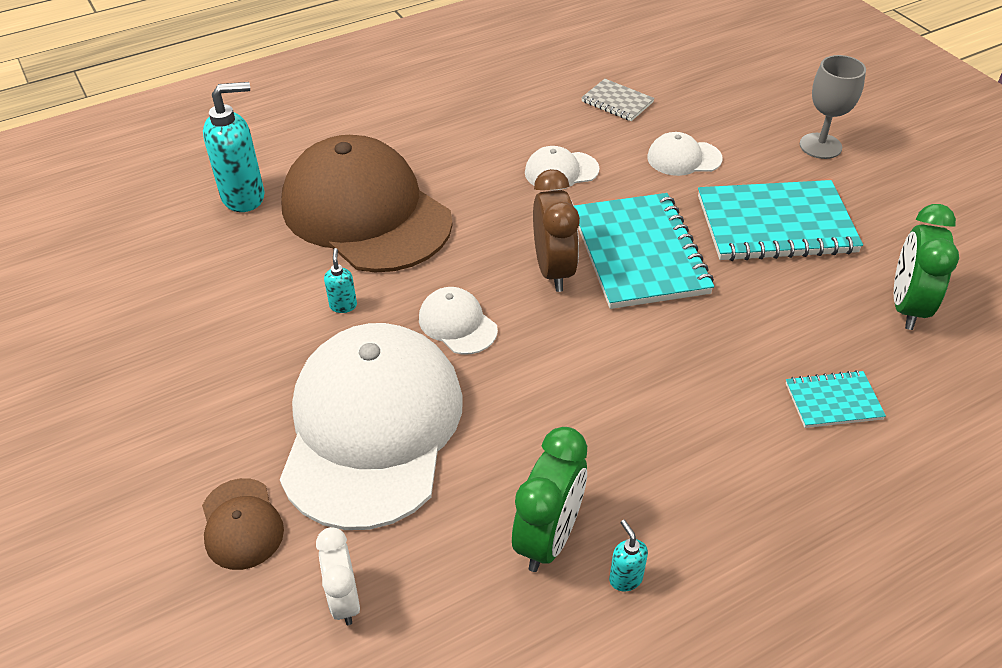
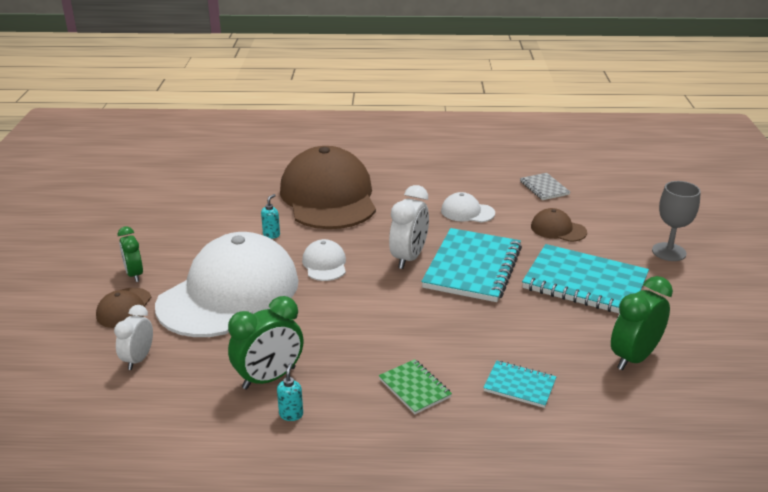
camera: 30 degrees right, 15 degrees down
turquoise soap dispenser [203,82,265,212] -> none
brown clock [533,169,580,292] -> white clock [389,185,429,269]
white cap [647,132,723,176] -> brown cap [531,208,587,242]
none -> green clock [118,226,143,282]
none -> green notebook [379,359,452,414]

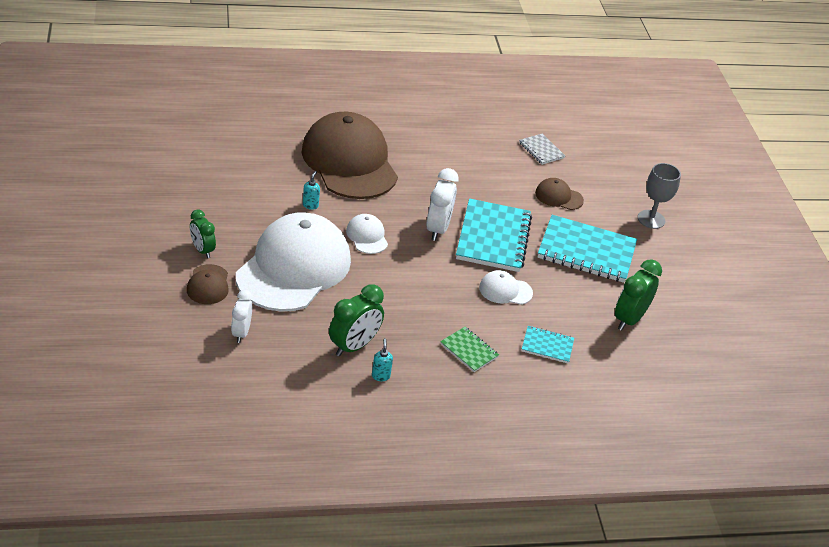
camera: 15 degrees left, 10 degrees up
white cap [441,192,495,223] -> white cap moved to [479,270,533,305]

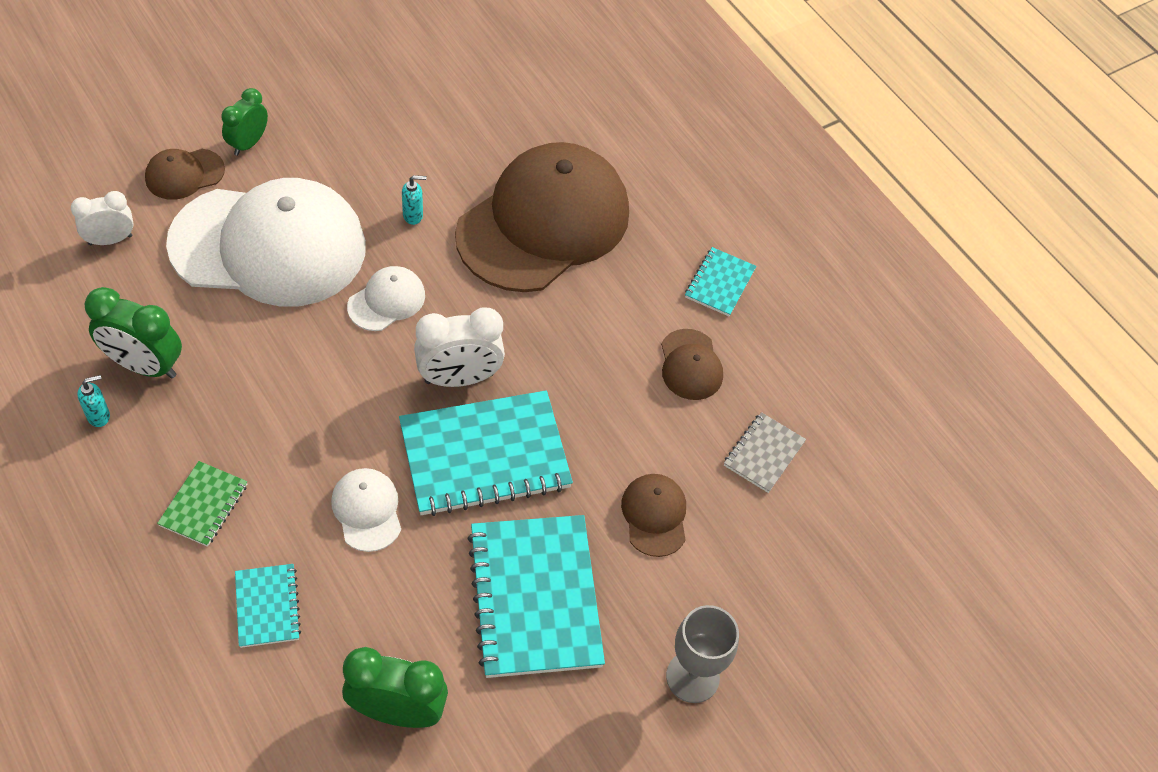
camera: 65 degrees right, 15 degrees up
none -> brown cap [661,329,723,400]
none -> turquoise notebook [685,247,756,316]

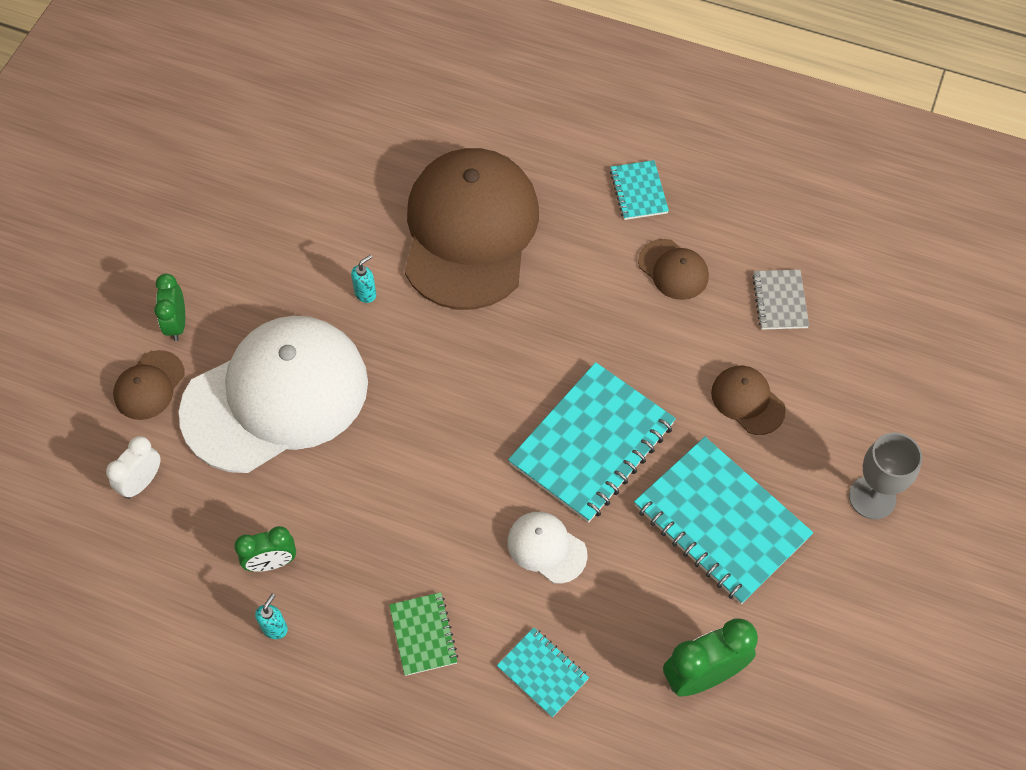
camera: 30 degrees left, 5 degrees up
green clock [85,287,182,379] -> green clock [234,526,296,572], size x0.65
white cap [347,266,425,331] -> none
white clock [414,308,505,387] -> none

